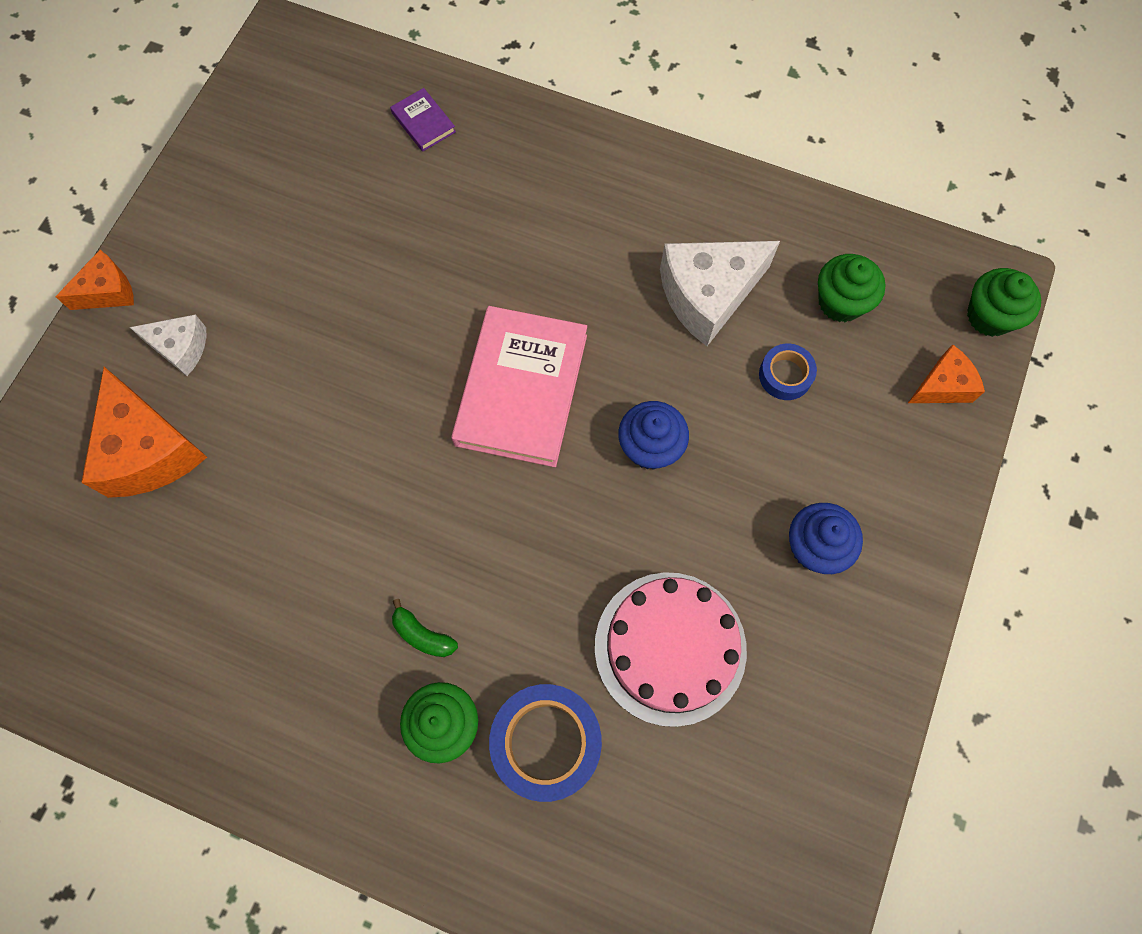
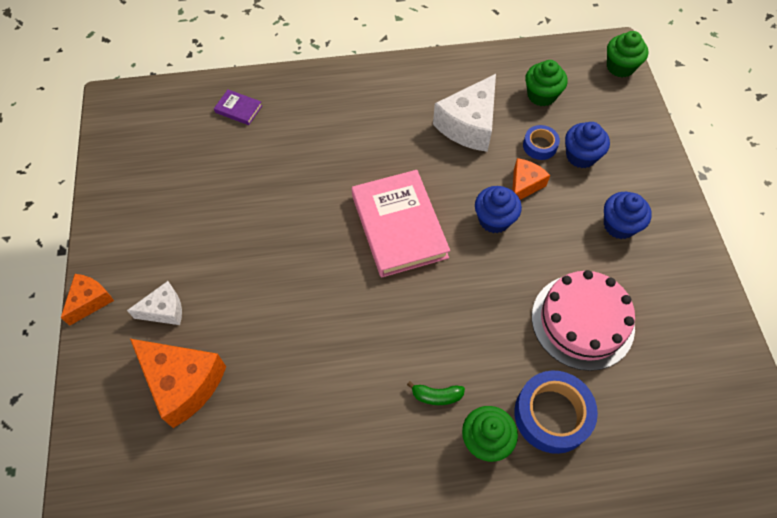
camera: 30 degrees left, 10 degrees down
orange cheese [908,344,985,403] -> orange cheese moved to [512,158,550,200]
none -> blue cupcake [565,122,610,168]

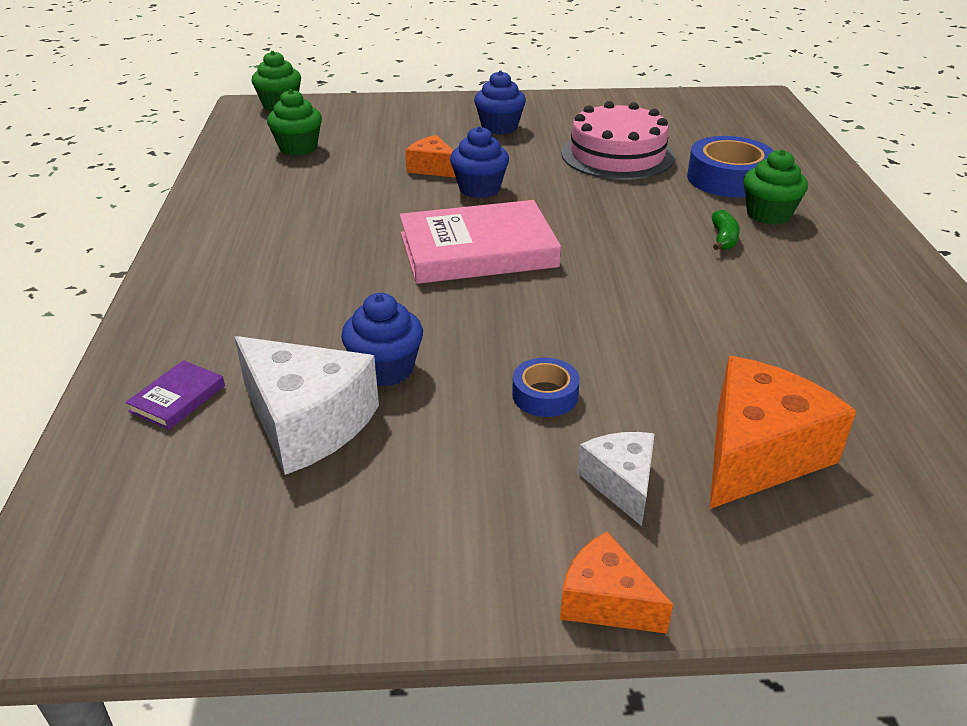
camera: 85 degrees left, 25 degrees down
white cheese [433,74,496,152] -> white cheese moved to [235,336,379,475]
blue tape [523,125,560,160] -> blue tape moved to [512,358,580,417]
blue cupcake [565,122,610,168] -> blue cupcake moved to [341,293,423,386]

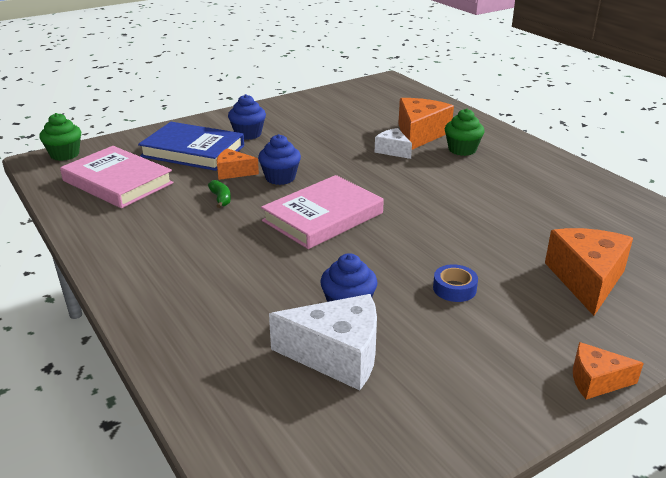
camera: 30 degrees left, 5 degrees down
purple book [125,360,225,430] -> none
green cupcake [267,89,322,156] -> pink book [60,146,173,208]
pink cake [561,101,675,180] -> none
white cheese [577,432,655,526] -> white cheese moved to [375,128,412,159]
blue tape [687,136,774,198] -> orange cheese [398,98,454,150]
green banana [712,210,740,250] -> green banana moved to [208,180,231,208]
none -> blue book [138,122,244,171]

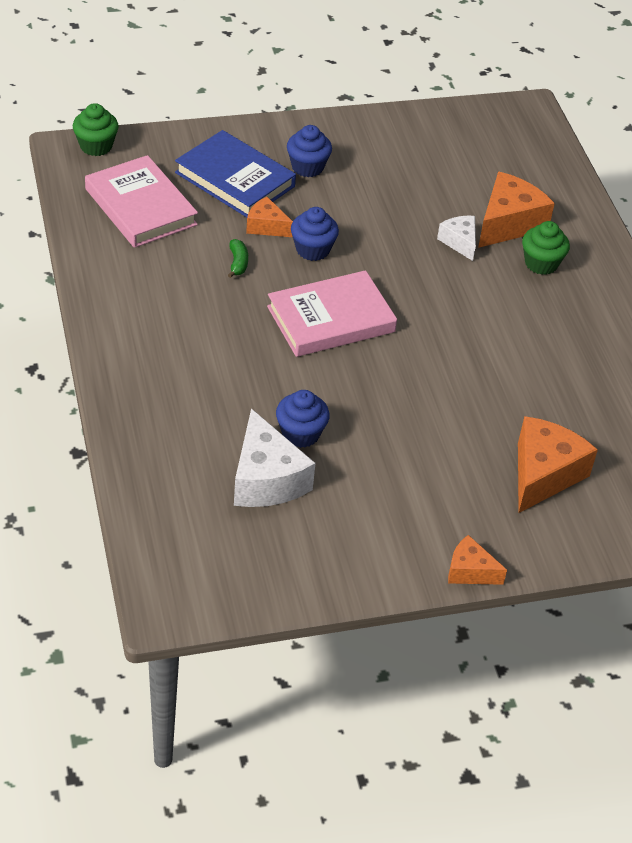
camera: 15 degrees right, 15 degrees up
white cheese [269,294,377,390] -> white cheese turned 45 degrees clockwise [234,408,316,507]
blue tape [433,264,478,302] -> none

